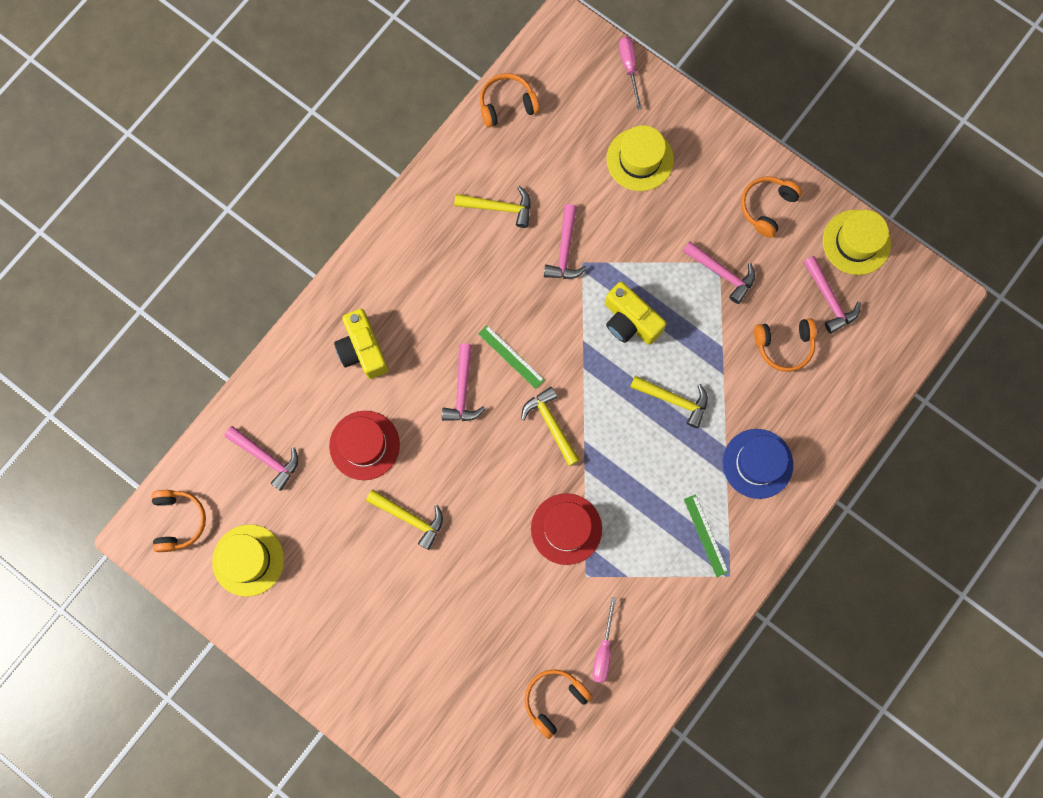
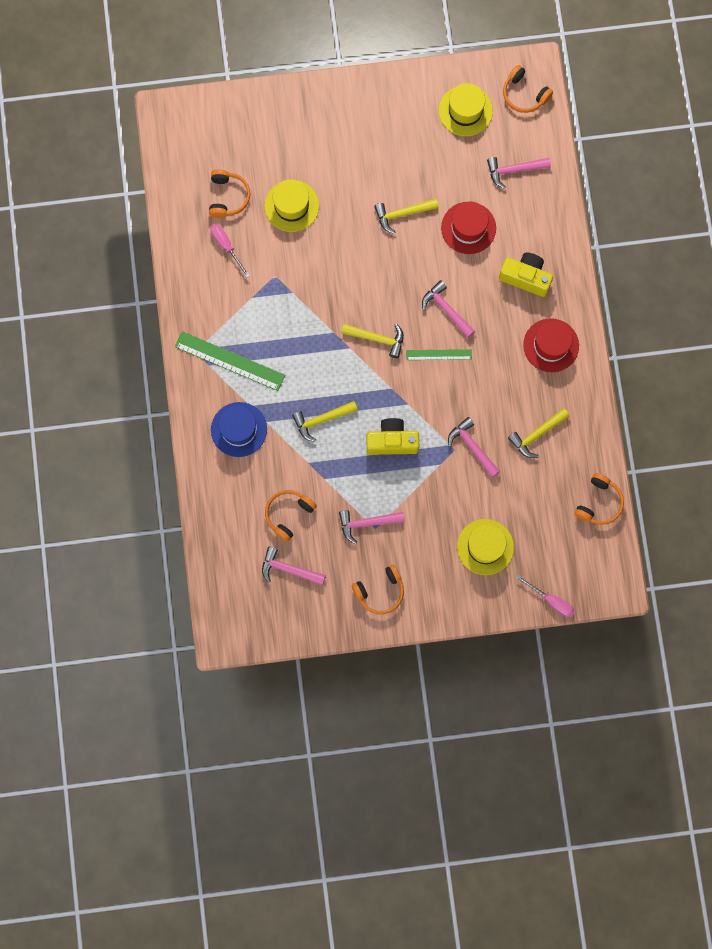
camera: 135 degrees right, 0 degrees up
red hat [531,493,602,565] -> red hat moved to [523,318,579,372]
green ruler [684,494,729,577] -> green ruler [175,331,285,391], size x1.73
orange headphones [741,176,802,238] -> orange headphones turned 75 degrees clockwise [352,564,404,614]
yellow hat [823,210,891,275] -> yellow hat moved to [264,179,319,232]

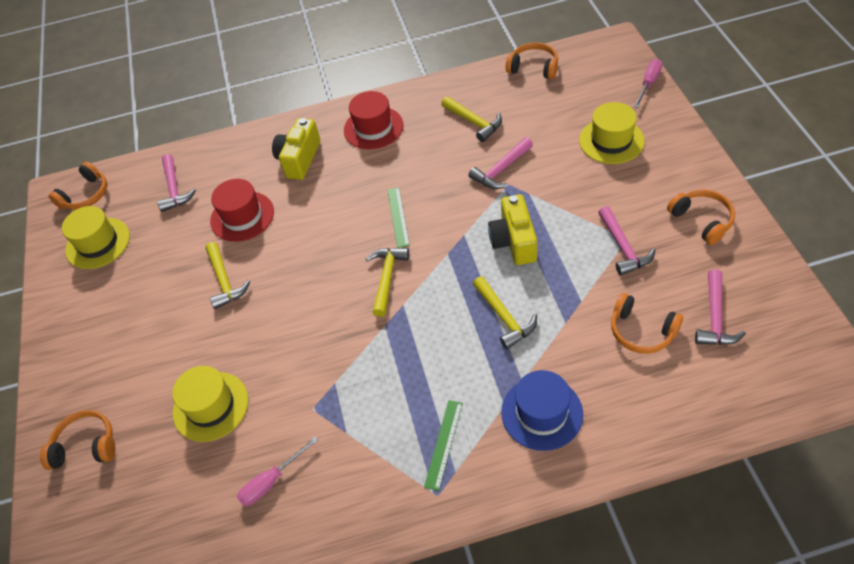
camera: 90 degrees left, 25 degrees down
green ruler [175,331,285,391] -> green ruler [424,400,463,491], size x0.58
orange headphones [209,169,251,218] -> orange headphones moved to [40,410,116,470]
pink hammer [422,280,475,338] -> none

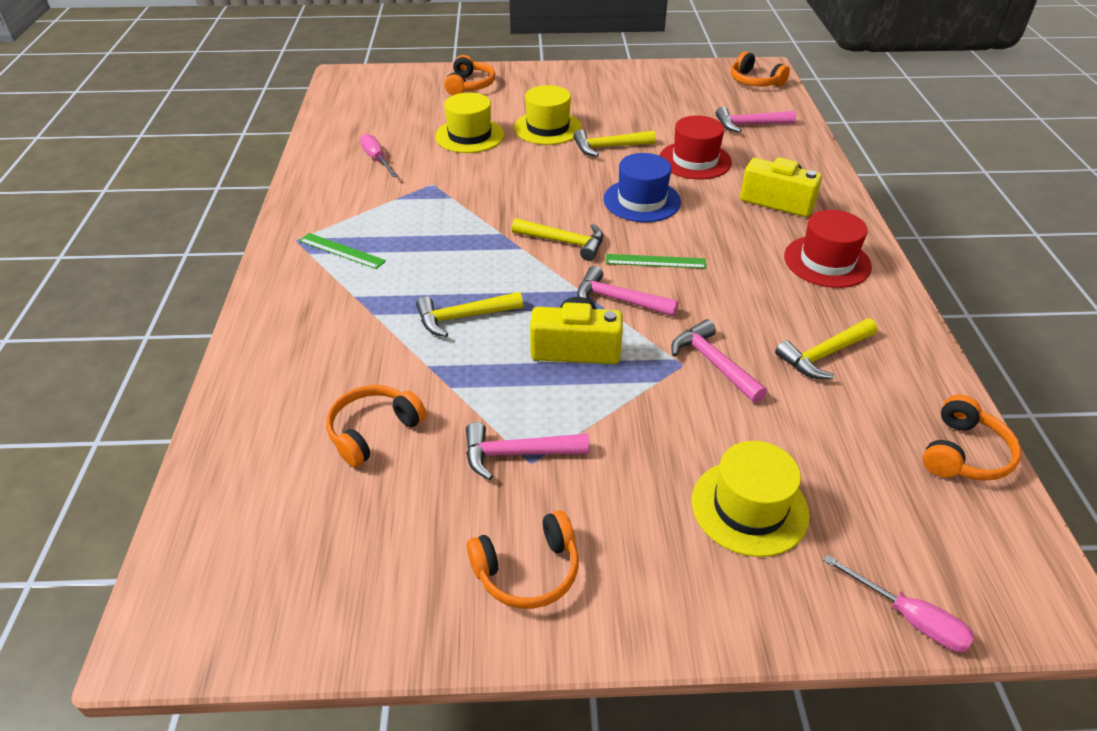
camera: 95 degrees right, 10 degrees down
yellow hat [62,206,130,269] -> yellow hat moved to [514,85,582,145]
blue hat [501,370,583,451] -> blue hat moved to [603,153,681,222]
pink hammer [695,269,746,345] -> pink hammer moved to [577,266,679,317]

